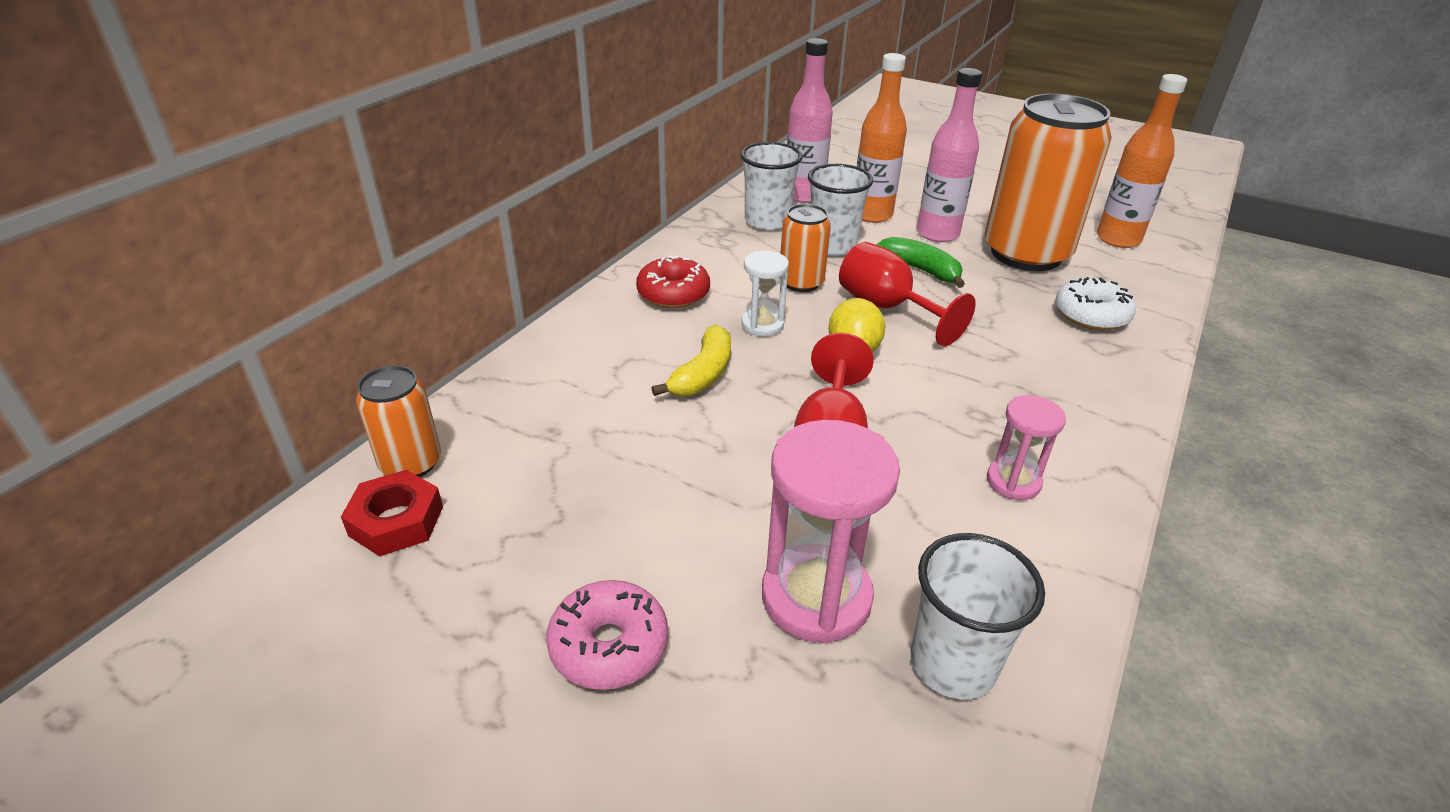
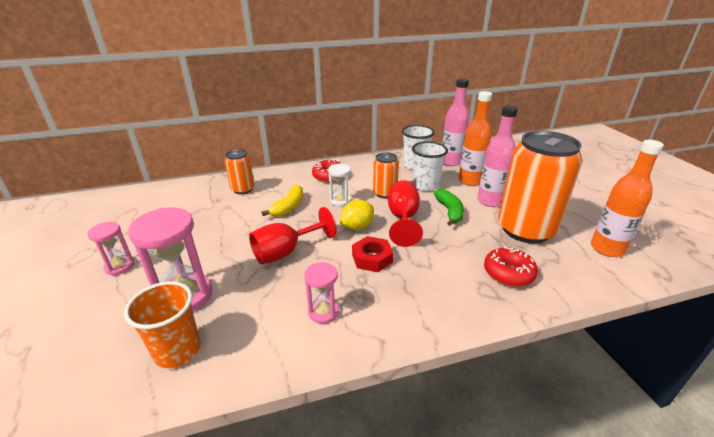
camera: 45 degrees right, 5 degrees down
red nut [341,470,443,556] -> red nut moved to [352,236,394,272]
orange can [356,365,441,477] -> orange can moved to [224,149,255,194]
pink donut [546,580,668,690] -> pink hourglass [87,222,135,276]
yellow banana [651,325,731,396] -> yellow banana turned 45 degrees counterclockwise [262,184,303,216]
white cup [911,533,1045,700] -> orange cup [124,281,201,368]
white donut [1055,277,1136,331] -> red donut [484,246,538,287]

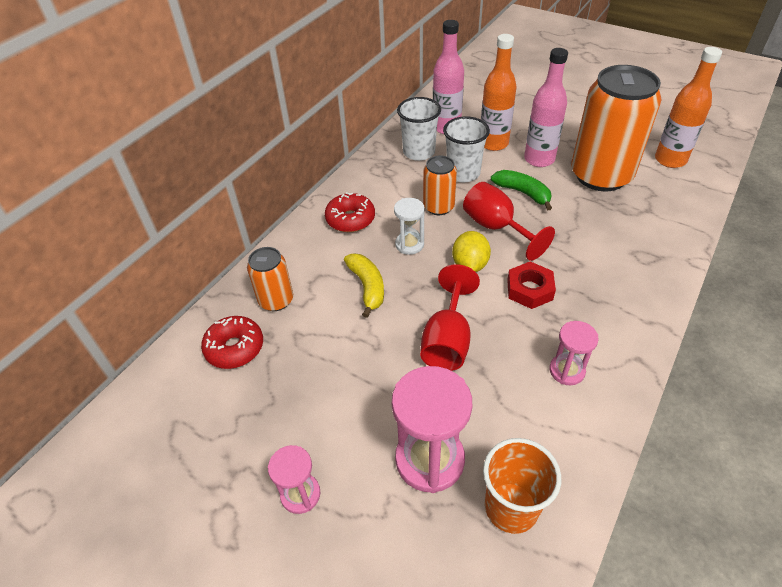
camera: 40 degrees left, 15 degrees up
red donut [484,246,538,287] -> red donut moved to [201,316,263,369]

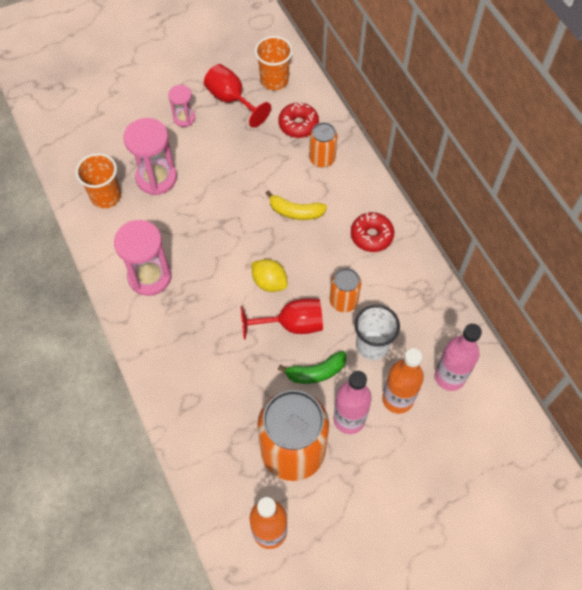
camera: 120 degrees right, 15 degrees up
white hourglass [394,198,425,255] -> none
white cup [397,97,441,161] -> none
red goblet [420,264,480,371] -> red goblet moved to [204,64,271,128]
red nut [507,261,556,309] -> none
pink hourglass [549,321,599,386] -> pink hourglass [114,220,172,296], size x1.78
none -> orange cup [255,36,293,90]

